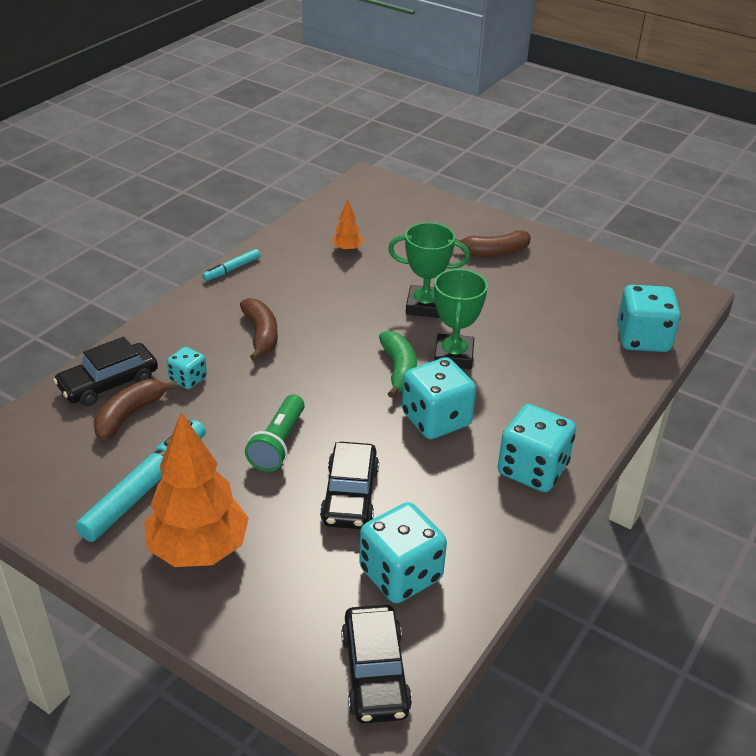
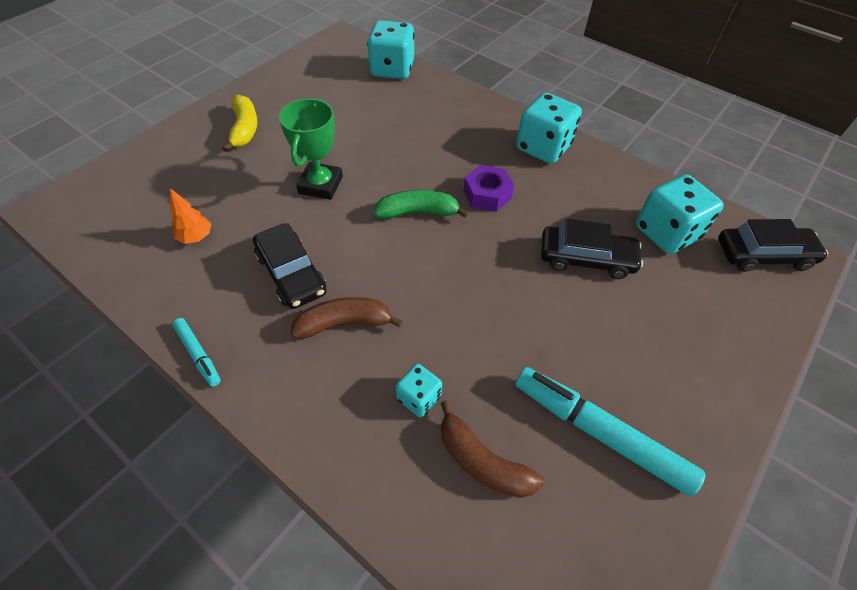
camera: 85 degrees left, 15 degrees up
black car [53,337,158,406] -> black car moved to [253,223,327,309]
orange tree [144,412,249,567] -> none
green flashlight [245,394,305,472] -> none
turquoise dice [402,357,476,439] -> purple nut [464,165,514,212]
green trophy [434,269,488,369] -> none
brown banana [455,230,531,257] -> yellow banana [222,94,258,152]

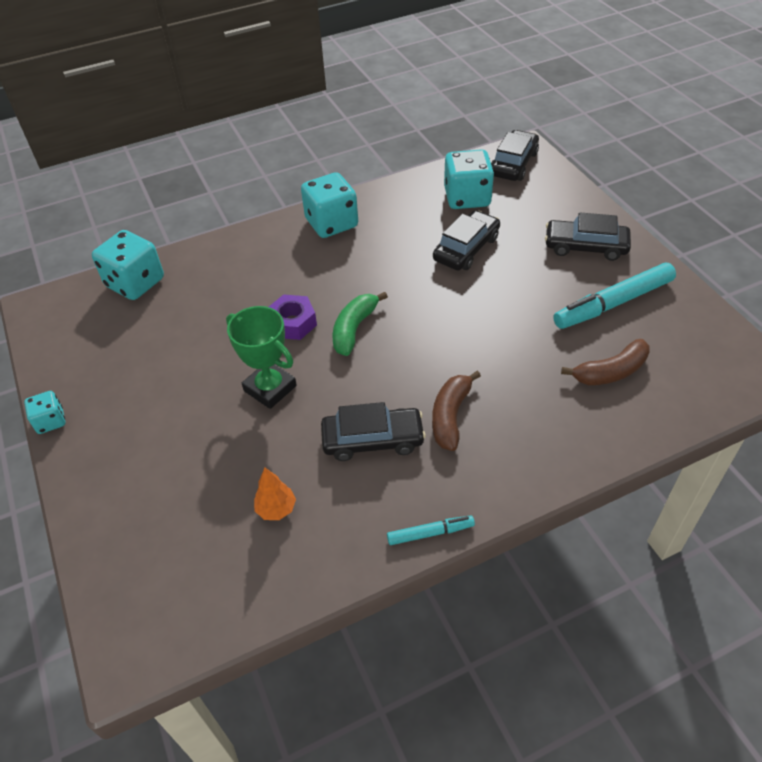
camera: 60 degrees left, 5 degrees down
yellow banana [222,94,258,152] -> none
turquoise dice [396,364,442,417] -> turquoise dice moved to [24,391,66,434]
purple nut [464,165,514,212] -> purple nut moved to [269,294,317,340]
none -> black car [545,212,631,261]

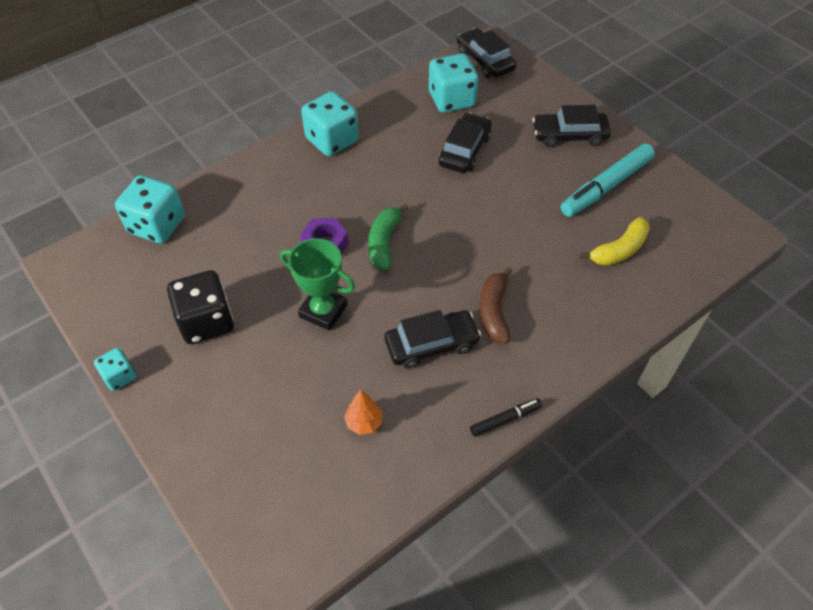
camera: 15 degrees left, 5 degrees up
turquoise marker [387,515,475,545] -> black marker [470,398,542,437]
black car [491,130,539,181] -> black car turned 45 degrees counterclockwise [457,28,517,78]
brown banana [561,339,650,385] -> yellow banana [580,217,650,266]
none -> black dice [167,270,234,344]

